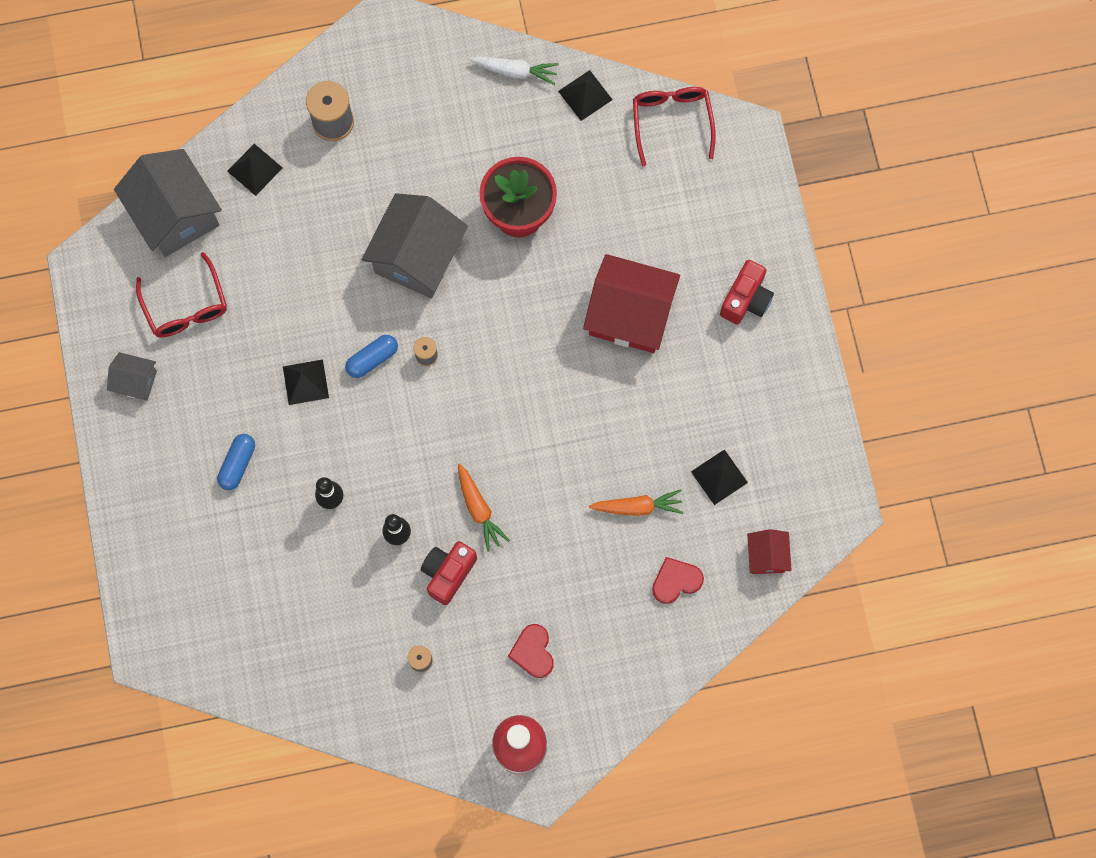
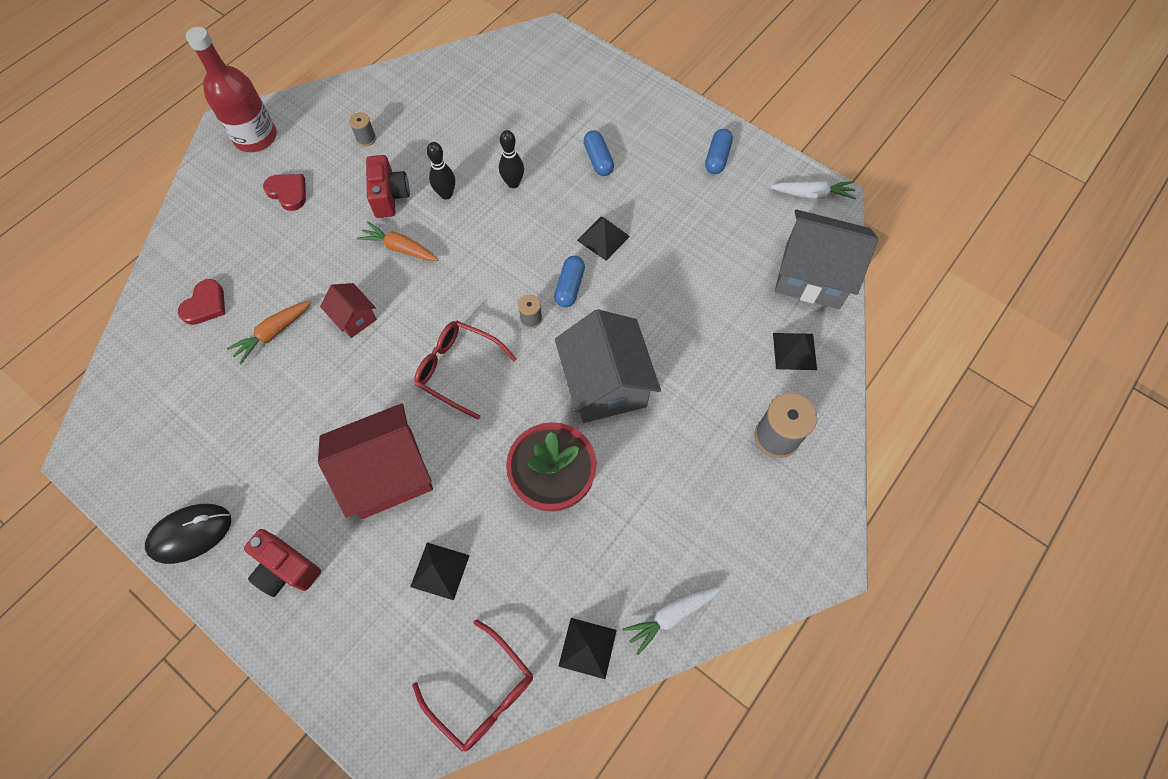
camera: 140 degrees right, 10 degrees down
grey house [107,352,157,401] -> blue capsule [705,129,733,174]
red glasses [136,252,227,338] -> red glasses moved to [414,321,517,420]
black pyramid [691,449,748,505] -> black pyramid moved to [410,543,470,600]
red camera [720,260,774,325] -> red camera turned 45 degrees counterclockwise [244,529,321,597]
red house [747,529,792,574] -> red house moved to [320,283,377,338]
none -> black mouse [145,504,231,564]
none -> white carrot [771,181,856,200]

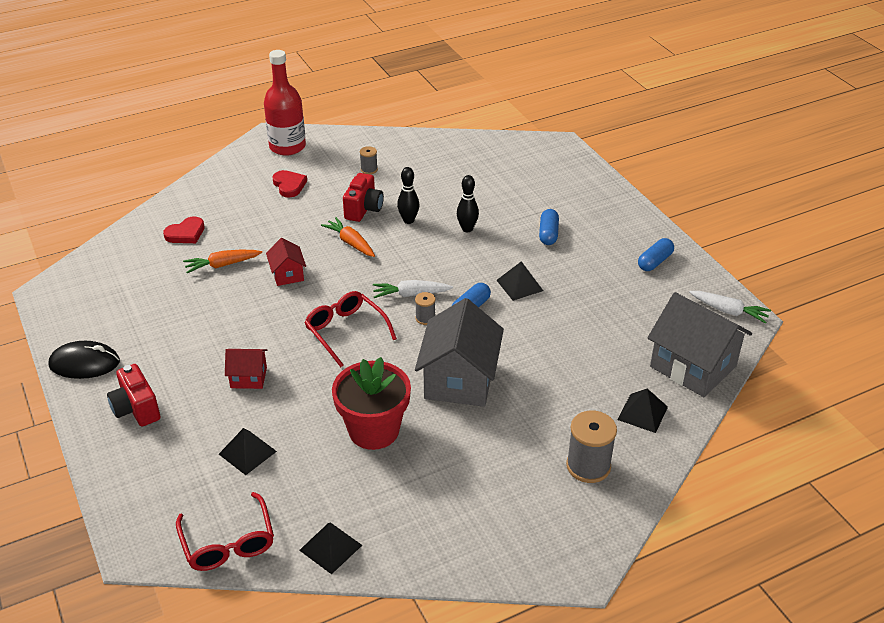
camera: 25 degrees right, 25 degrees down
red house [318,403,433,519] -> red house [225,349,267,389], size x0.50
white carrot [623,586,722,655] -> white carrot moved to [373,280,453,298]

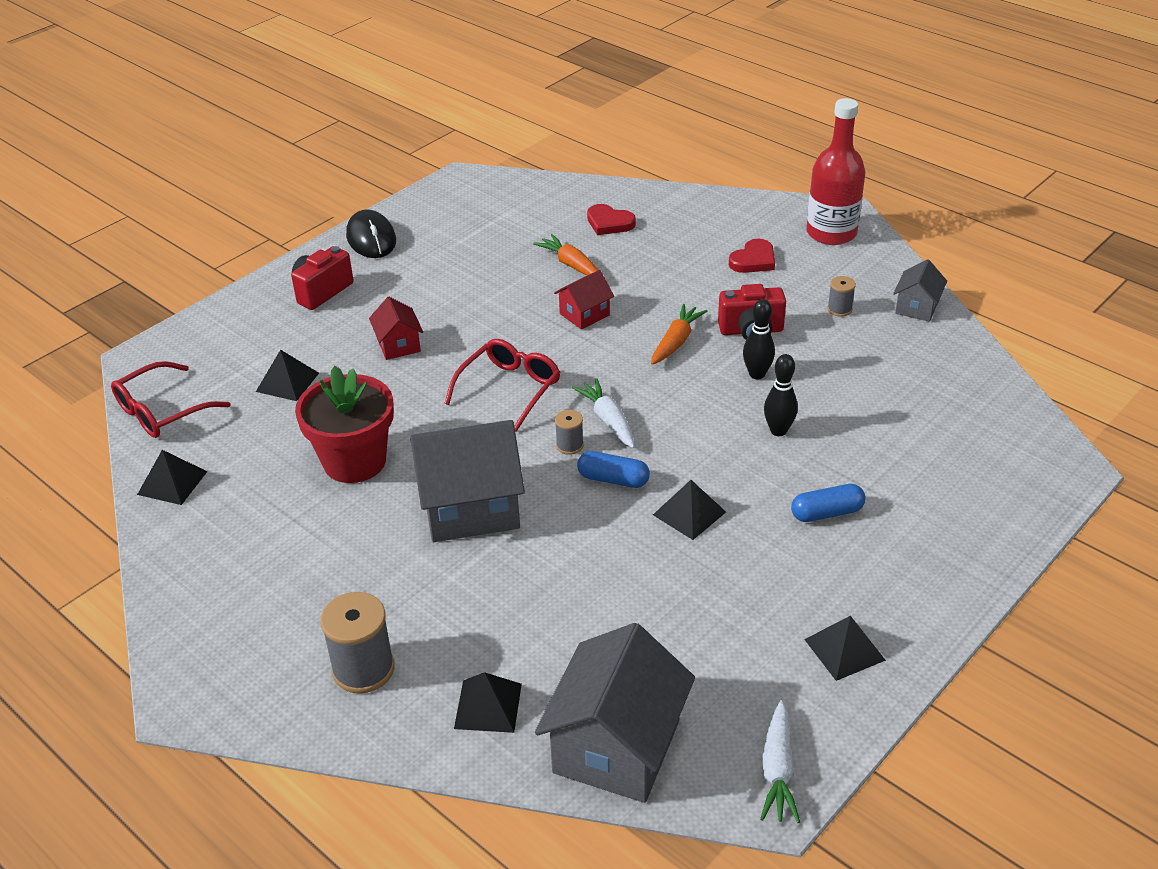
camera: 70 degrees right, 0 degrees up
blue capsule [638,238,674,271] -> black pyramid [804,616,886,681]
none -> grey house [893,259,947,322]

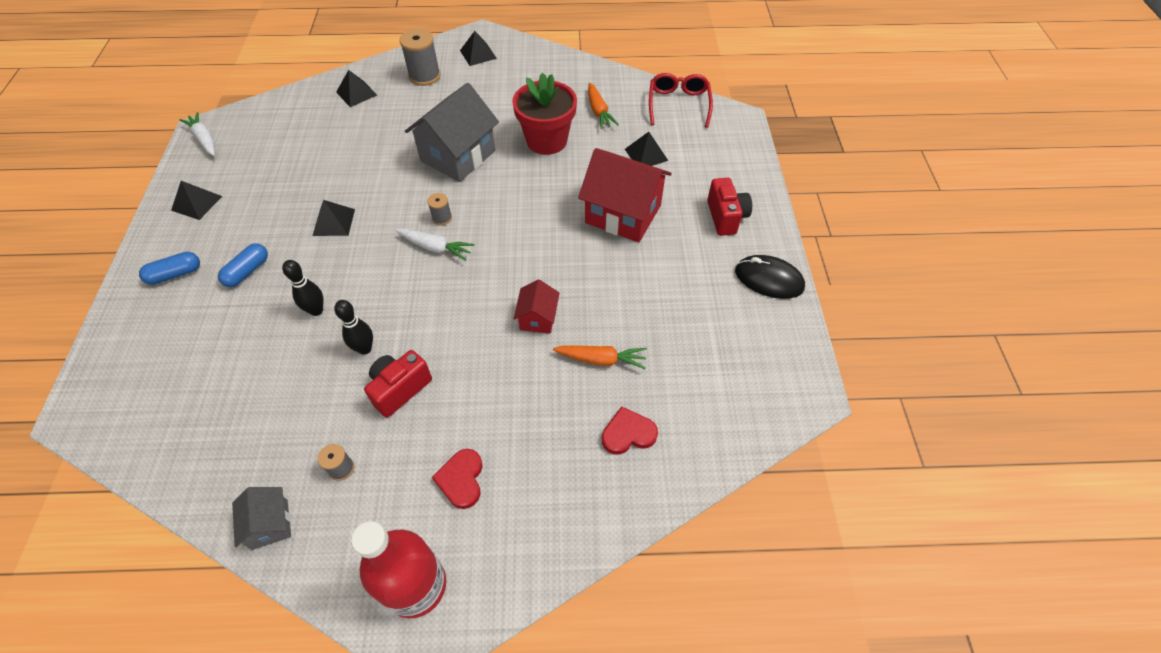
camera: 135 degrees right, 15 degrees up
black pyramid [137,450,208,505] -> black pyramid moved to [460,31,497,66]
red house [369,297,423,360] -> red house [578,148,672,242], size x2.00
red glasses [444,339,560,432] -> none
grey house [535,623,695,803] -> none
blue capsule [577,451,650,488] -> blue capsule moved to [139,252,200,285]
orange carrot [651,304,707,365] -> orange carrot moved to [588,83,619,129]

